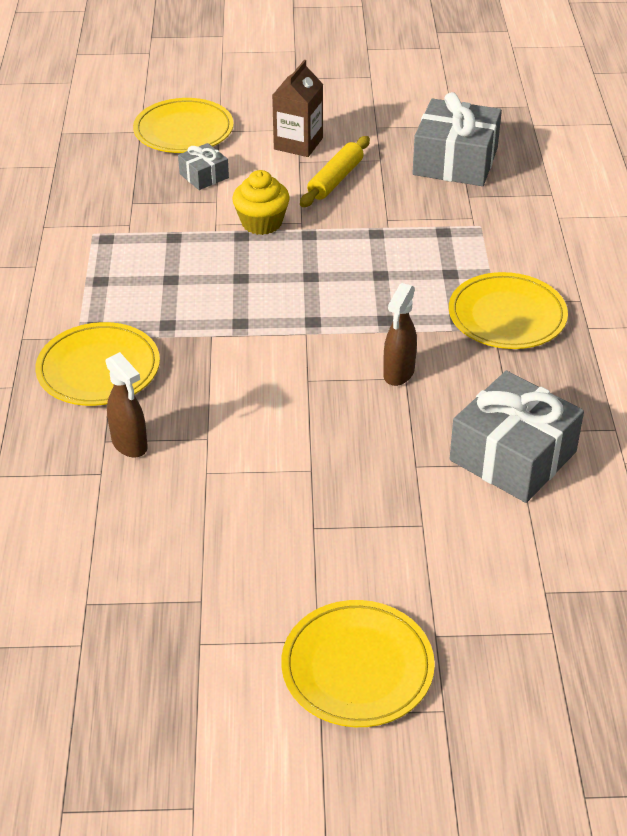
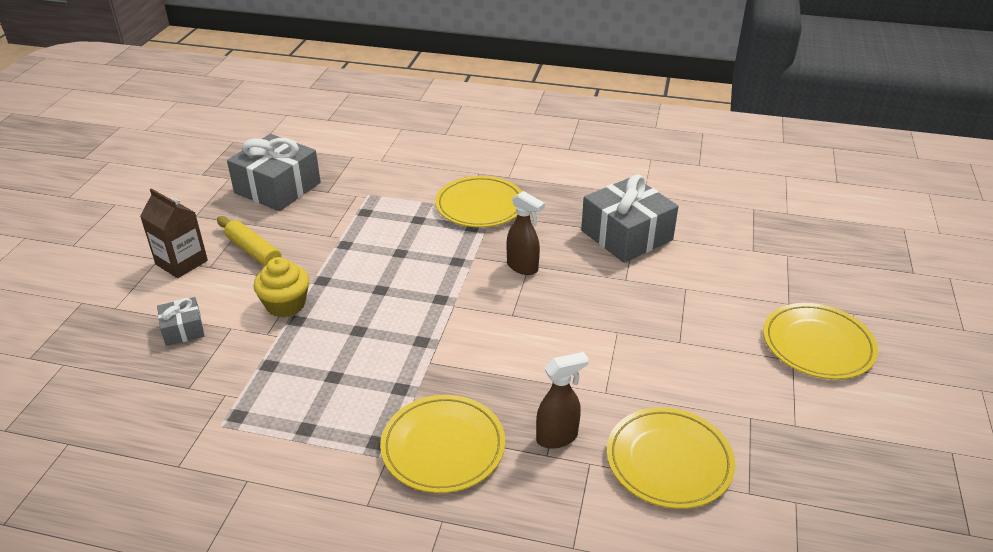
camera: 75 degrees left, 5 degrees down
yellow plate [133,98,234,153] -> yellow plate moved to [607,407,735,509]

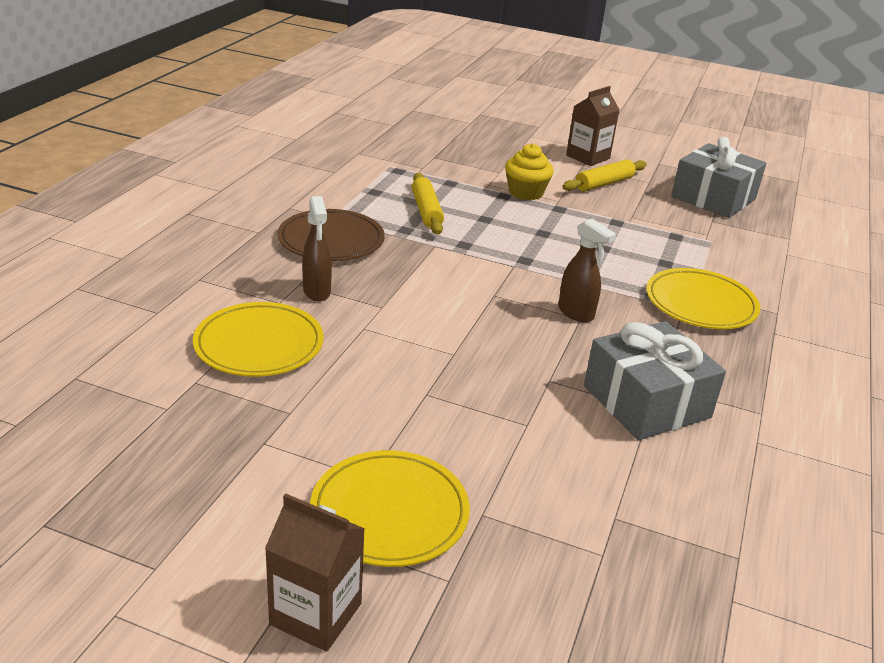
camera: 95 degrees right, 5 degrees down
grey gift [157,297,204,346] -> none
yellow plate [380,395,505,493] -> brown plate [278,209,385,261]
brown spray bottle [507,191,545,275] -> brown spray bottle turned 90 degrees counterclockwise [558,219,616,322]
none -> brown carton [265,494,365,652]
none -> yellow rolling pin [412,173,444,235]

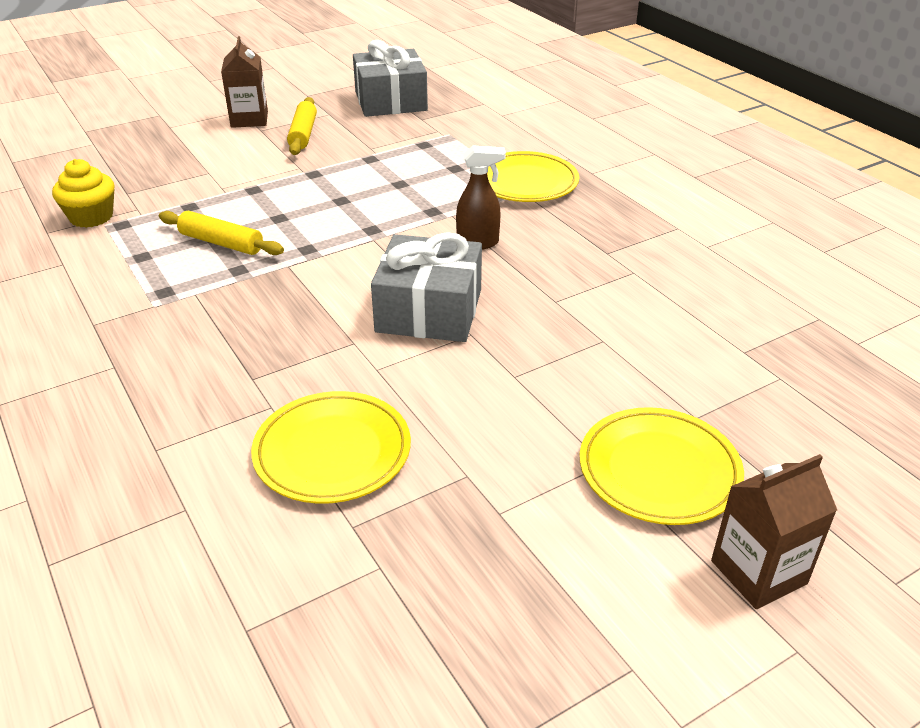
camera: 50 degrees left, 5 degrees up
brown plate [278,209,385,261] -> none
brown spray bottle [302,196,332,301] -> none
yellow cupcake [505,143,554,200] -> yellow cupcake moved to [52,159,114,228]
grey gift [584,321,726,440] -> grey gift moved to [371,232,482,342]

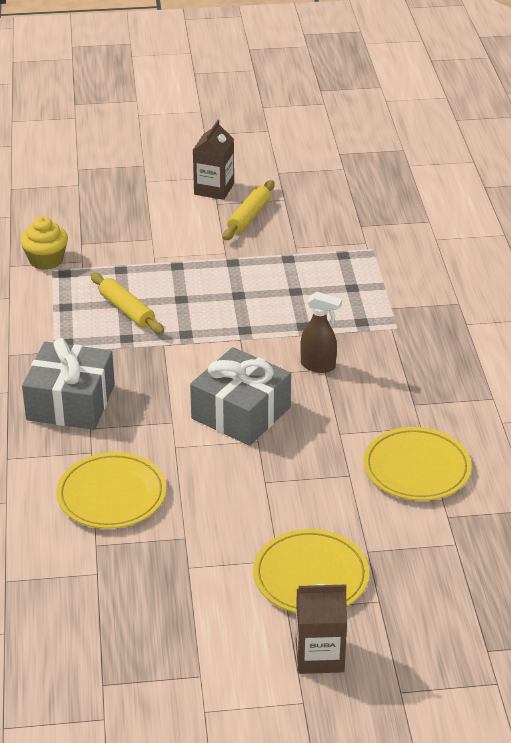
camera: 25 degrees right, 0 degrees up
grey gift [353,40,428,117] -> grey gift moved to [22,338,115,430]
yellow plate [487,151,579,202] -> yellow plate moved to [363,427,472,501]

